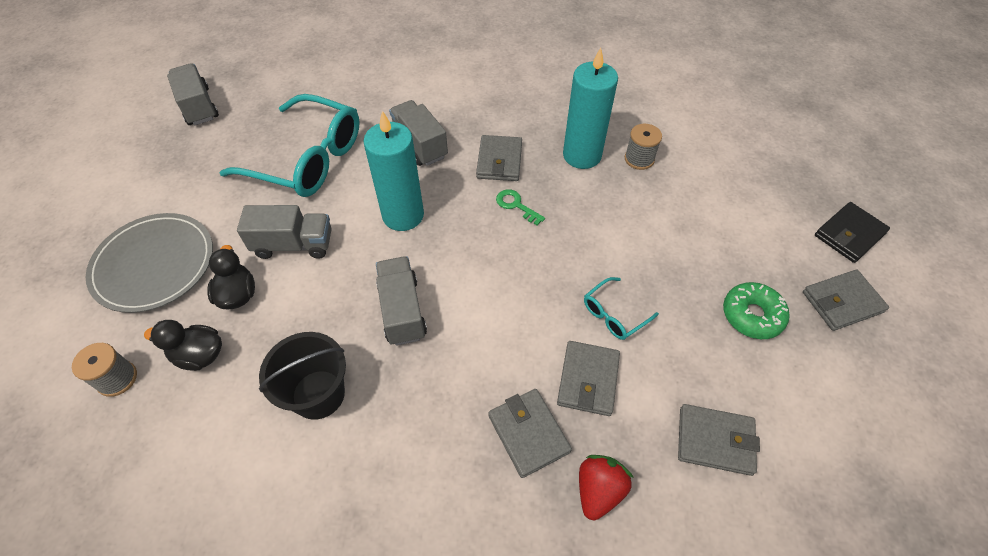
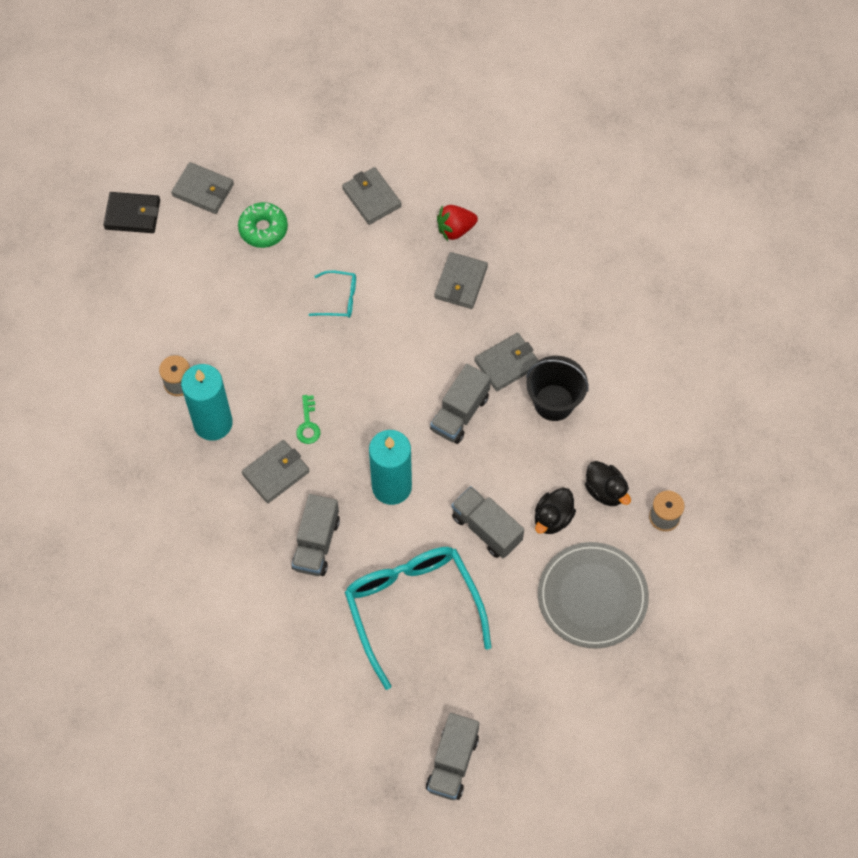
camera: 135 degrees left, 10 degrees up
grey wallet [557,341,620,416] -> grey wallet moved to [474,333,539,391]

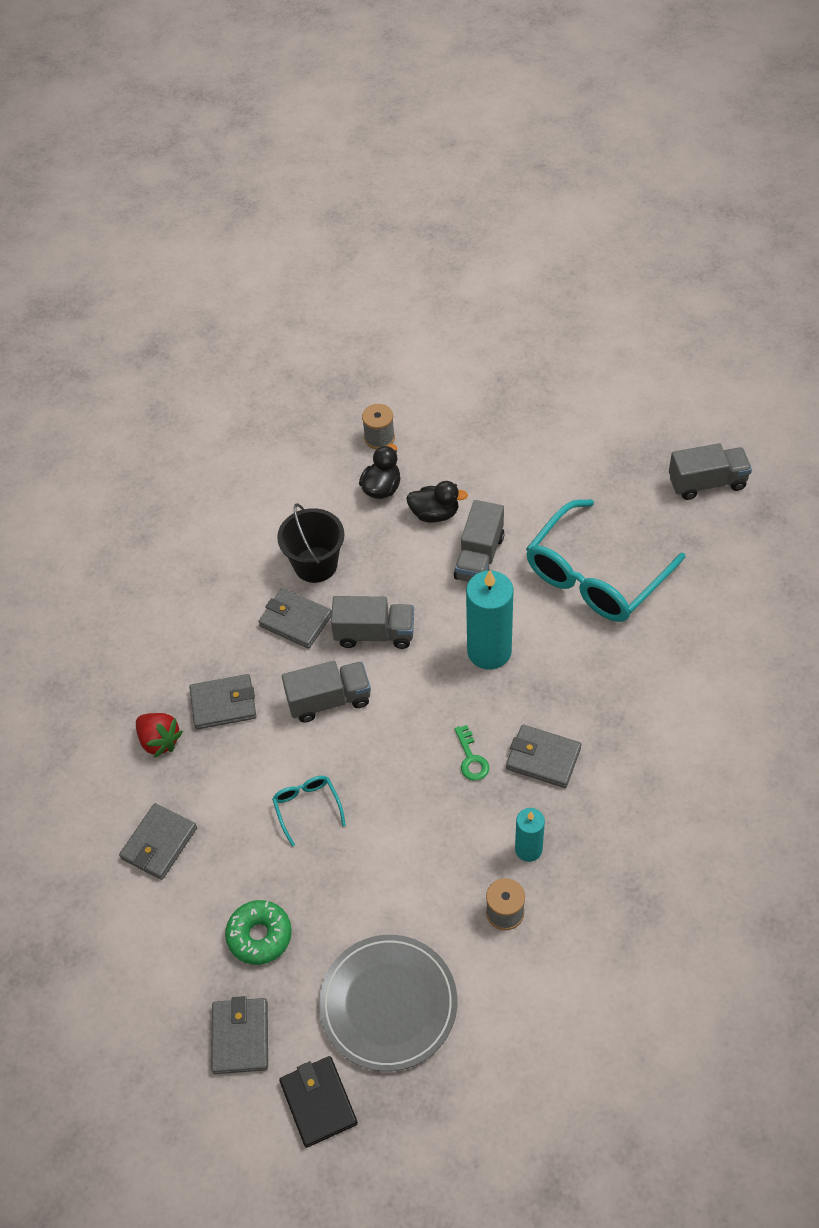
camera: 115 degrees left, 10 degrees down
turquoise candle [181,364,233,441] -> turquoise candle [515,808,545,862], size x0.56
grey truck [291,494,340,576] -> grey truck moved to [282,661,371,722]
green key [296,395,321,444] -> green key turned 105 degrees clockwise [455,725,489,781]
grey plate [538,542,649,649] -> grey plate moved to [319,935,457,1071]

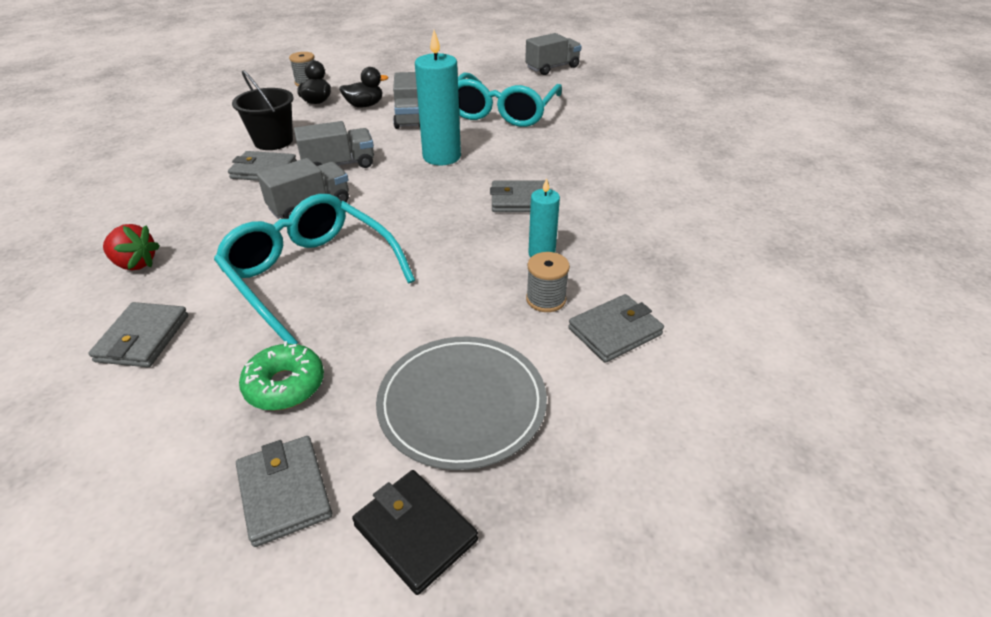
camera: 25 degrees left, 15 degrees down
grey wallet [189,674,256,729] -> grey wallet moved to [568,294,664,363]
turquoise glasses [272,776,346,846] -> turquoise glasses [214,194,415,344], size x2.29
green key [455,725,489,781] -> none

